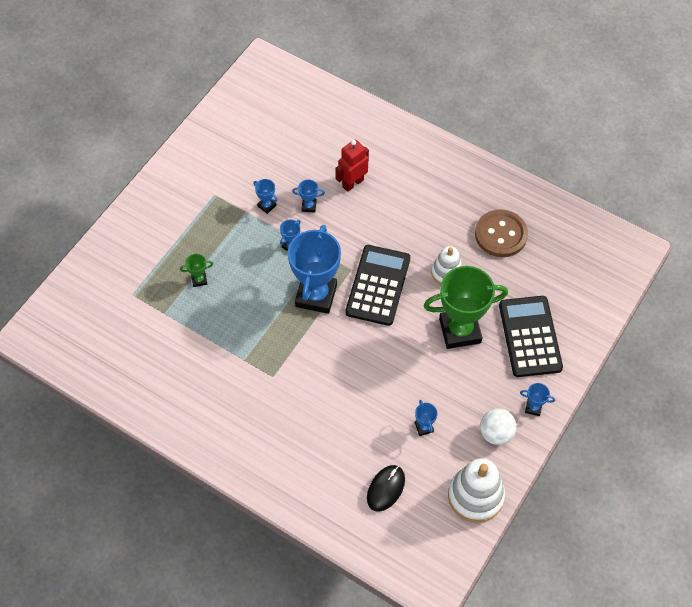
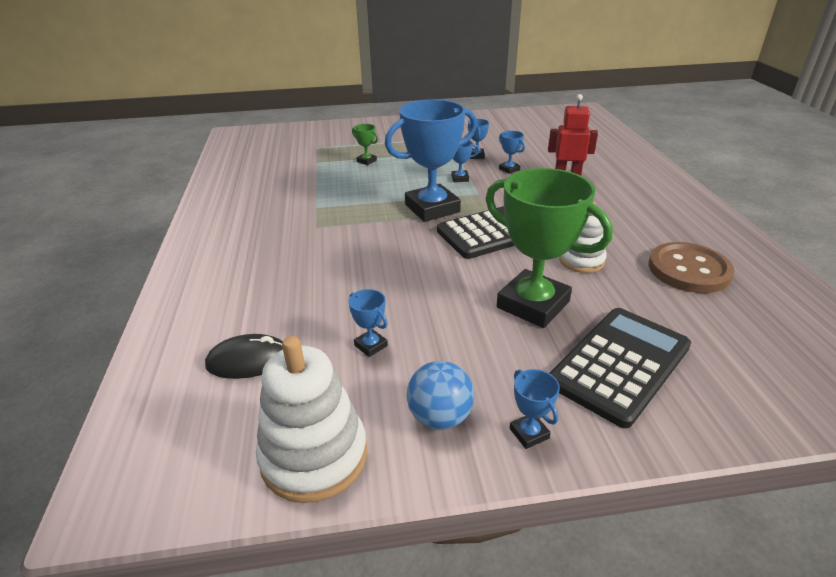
camera: 50 degrees right, 25 degrees down
blue trophy [415,400,438,436] -> blue trophy turned 75 degrees counterclockwise [348,289,388,357]
white ball [480,408,517,445] -> blue ball [407,361,474,430]

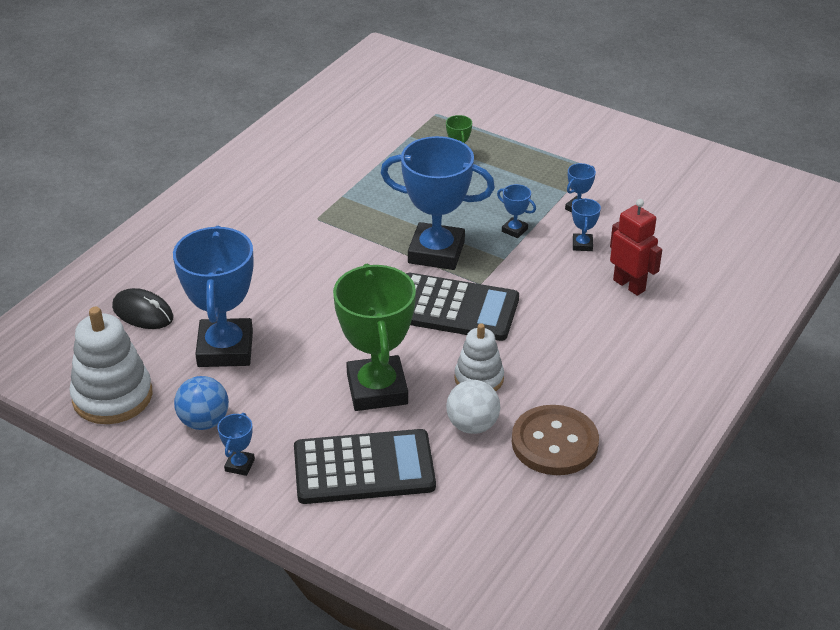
camera: 40 degrees right, 5 degrees up
blue trophy [348,289,388,357] -> blue trophy [173,226,254,367], size x2.43
none -> white ball [446,380,500,434]

